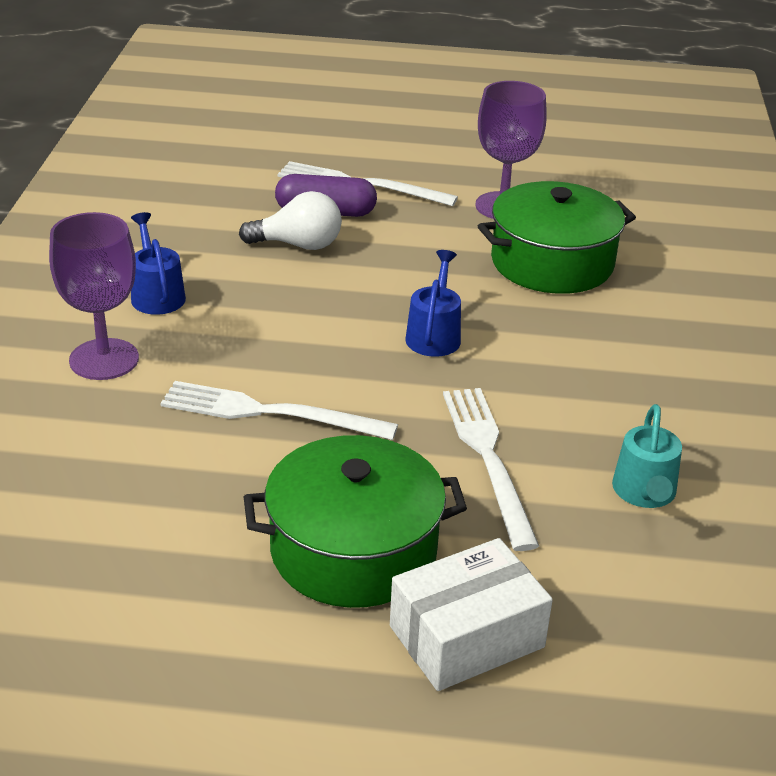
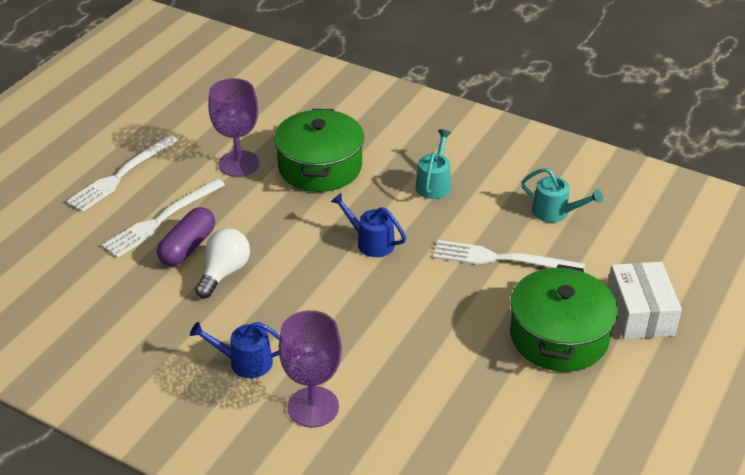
camera: 65 degrees left, 5 degrees up
white fork [160,381,398,440] -> white fork moved to [66,135,179,212]
none -> turquoise watering can [416,130,451,199]

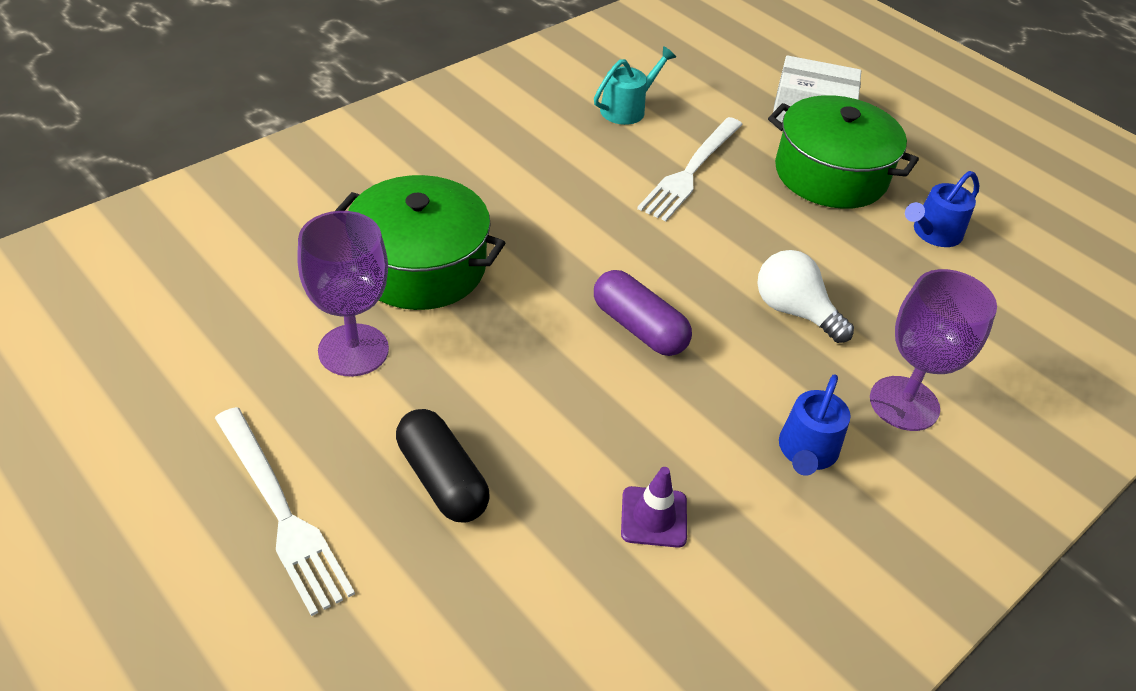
camera: 75 degrees left, 5 degrees up
white fork [102,178,225,258] -> black capsule [396,409,490,522]
purple capsule [157,207,215,266] -> purple capsule moved to [594,270,692,356]
white light bulb [195,228,250,298] -> white light bulb moved to [757,250,854,343]
blue watering can [331,193,406,257] -> blue watering can moved to [905,171,980,247]
turquoise watering can [416,130,451,199] -> none
none -> purple traffic cone [621,467,687,548]

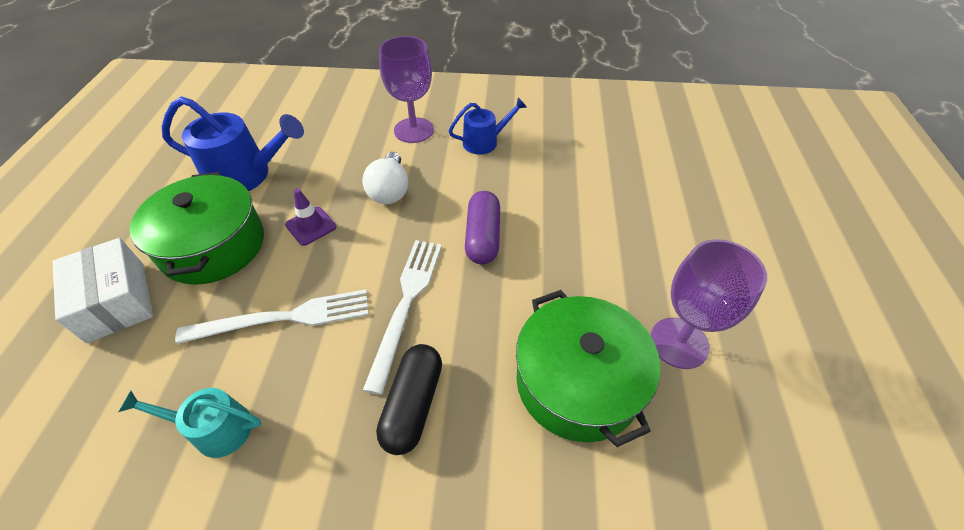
camera: 130 degrees left, 5 degrees up
white fork [215,407,355,616] -> white fork moved to [363,240,442,395]
black capsule [396,409,490,522] -> black capsule moved to [376,344,442,455]
purple traffic cone [621,467,687,548] -> purple traffic cone moved to [285,189,336,246]
blue watering can [905,171,980,247] -> blue watering can [162,96,304,191], size x1.69

